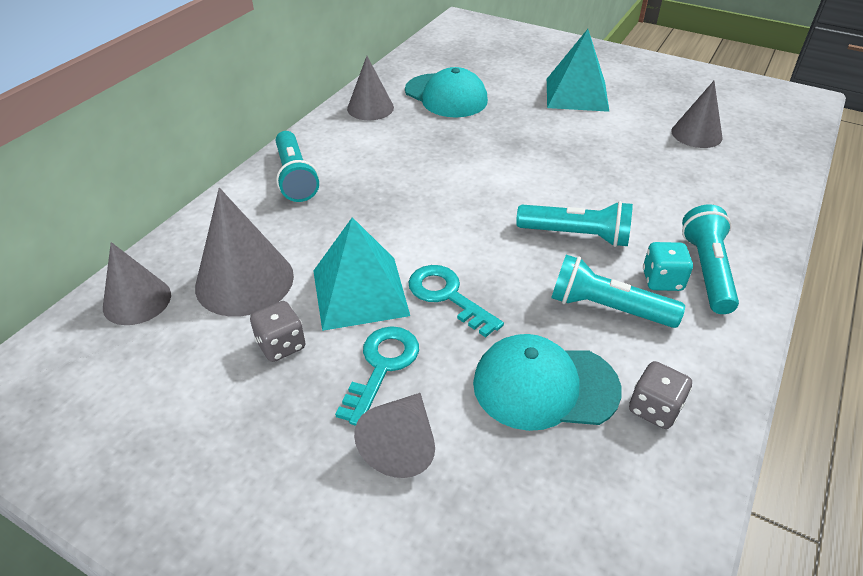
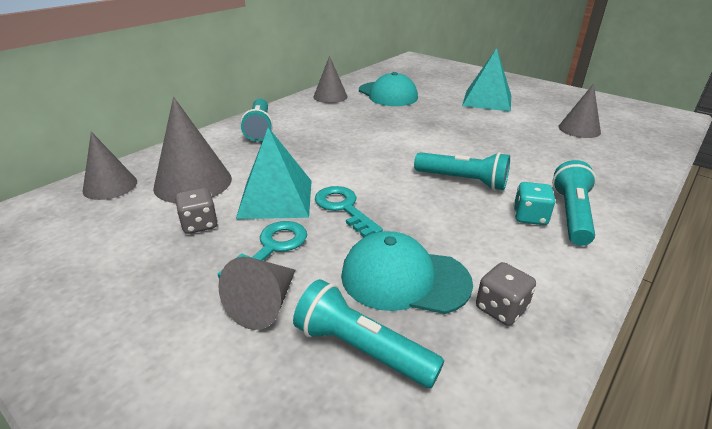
camera: 10 degrees right, 10 degrees down
turquoise flashlight [551,255,685,328] -> turquoise flashlight moved to [293,279,444,388]

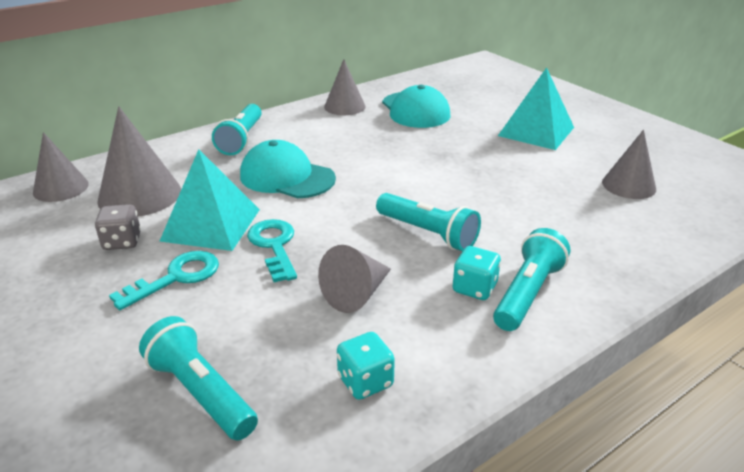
camera: 15 degrees right, 0 degrees up
grey cone [218,257,295,330] -> grey cone moved to [318,245,391,313]
turquoise cap [341,231,473,314] -> turquoise cap moved to [240,140,336,198]
grey dice [476,262,536,326] -> turquoise dice [337,332,395,400]

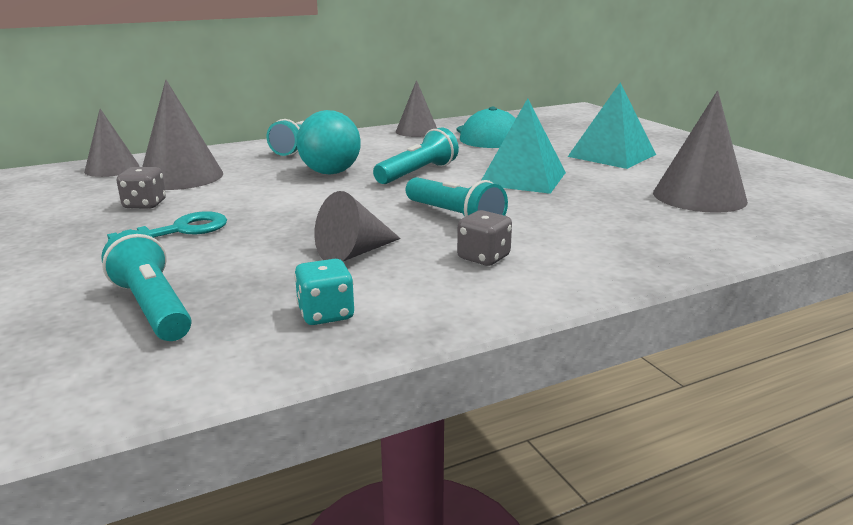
camera: 10 degrees right, 10 degrees down
turquoise pyramid [160,149,260,251] -> turquoise pyramid moved to [482,98,566,194]
turquoise cap [240,140,336,198] -> turquoise ball [297,110,361,174]
turquoise key [247,219,297,282] -> none
turquoise dice [452,246,501,300] -> grey dice [457,210,512,266]
turquoise flashlight [493,228,570,331] -> turquoise flashlight moved to [373,128,459,184]
grey cone [602,130,656,199] -> grey cone [653,90,748,213], size x1.52

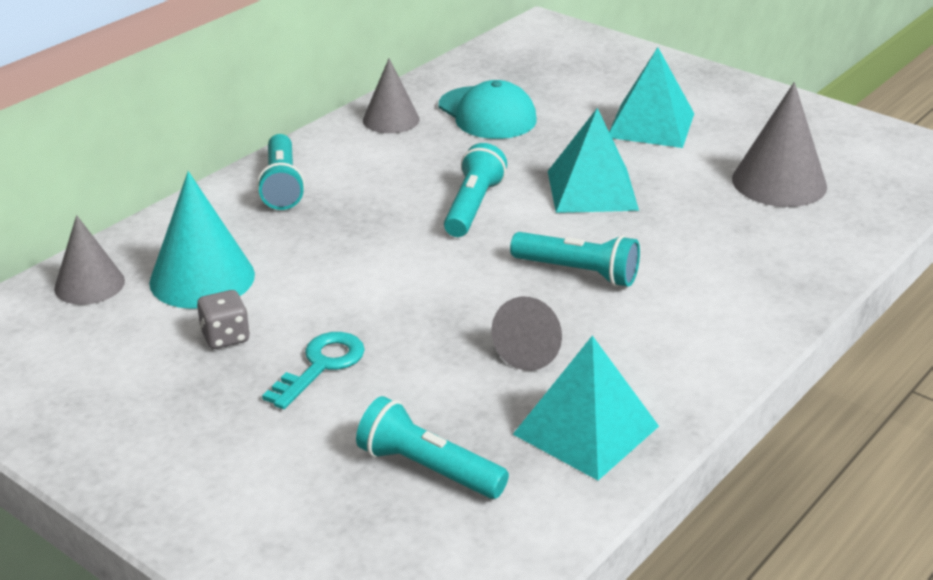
camera: 25 degrees left, 10 degrees up
grey cone [142,80,223,190] -> turquoise cone [149,171,255,309]
turquoise dice [294,259,354,325] -> turquoise pyramid [513,335,659,480]
turquoise ball [297,110,361,174] -> none
grey dice [457,210,512,266] -> none

